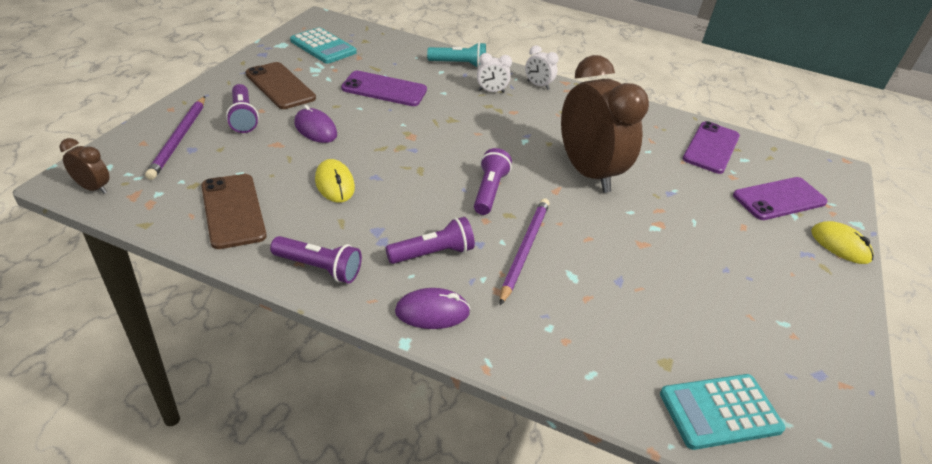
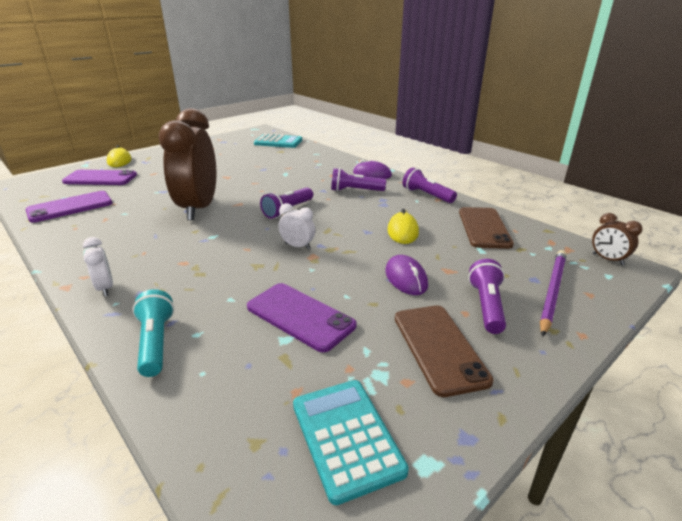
camera: 150 degrees left, 10 degrees down
turquoise flashlight [427,42,486,68] -> turquoise flashlight turned 45 degrees clockwise [132,289,174,377]
white clock [477,53,512,93] -> white clock moved to [278,203,315,250]
purple pencil [500,198,550,305] -> none

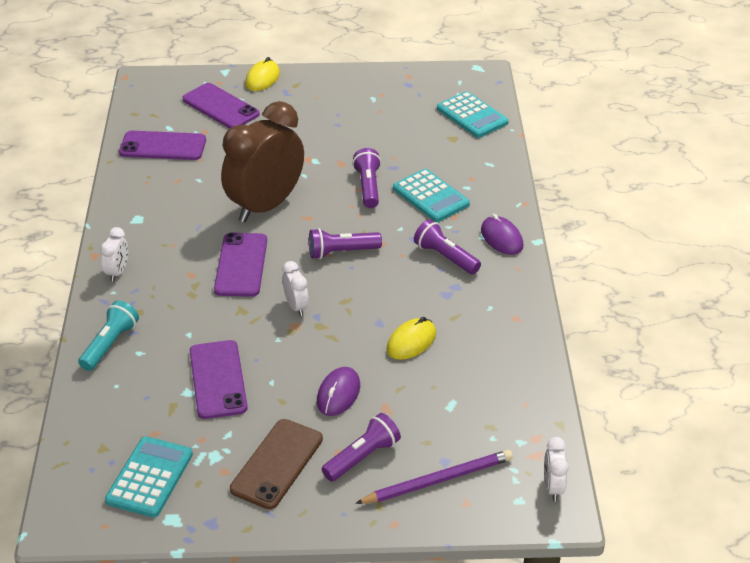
camera: 40 degrees right, 10 degrees up
purple flashlight [403,167,457,203] -> purple flashlight moved to [352,148,381,208]
brown phone [459,207,514,249] -> none
brown clock [592,213,643,265] -> white clock [544,437,569,501]
none -> purple phone [214,233,267,297]
none -> turquoise calculator [393,169,470,222]

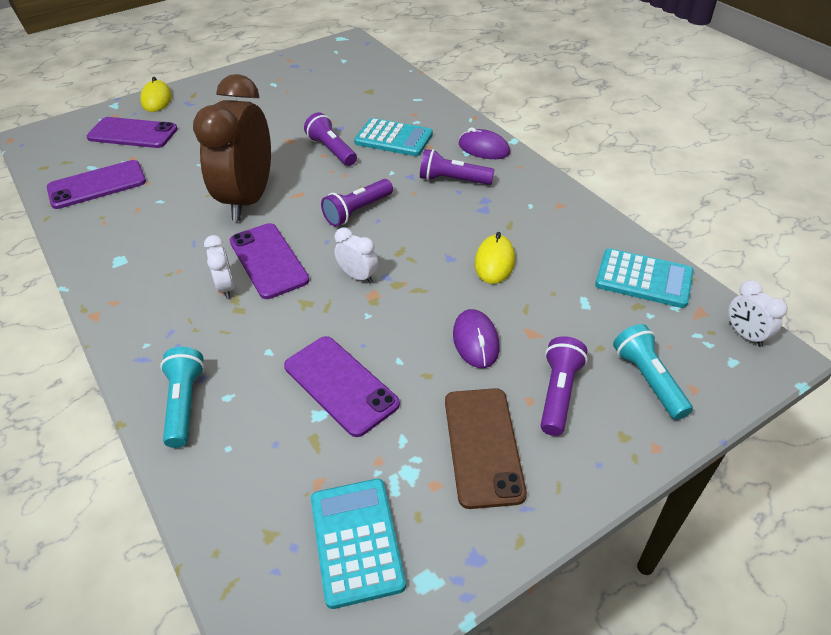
camera: 30 degrees left, 5 degrees up
white clock [100,227,128,282] -> white clock moved to [204,235,234,299]
purple pencil [355,450,513,504] -> turquoise flashlight [613,324,693,420]
turquoise calculator [437,91,509,138] -> turquoise calculator moved to [595,248,694,308]

